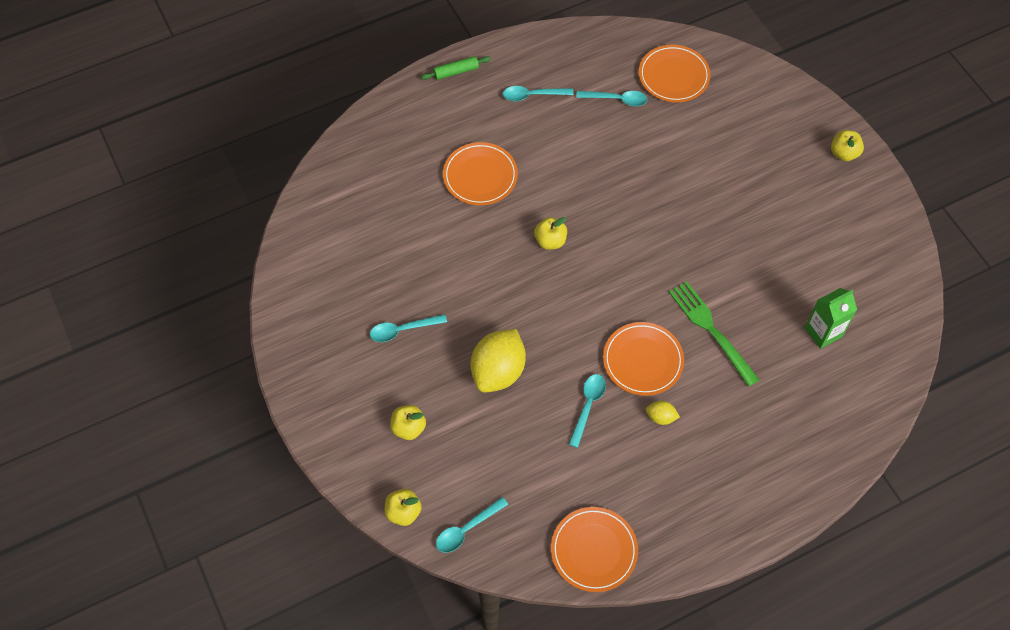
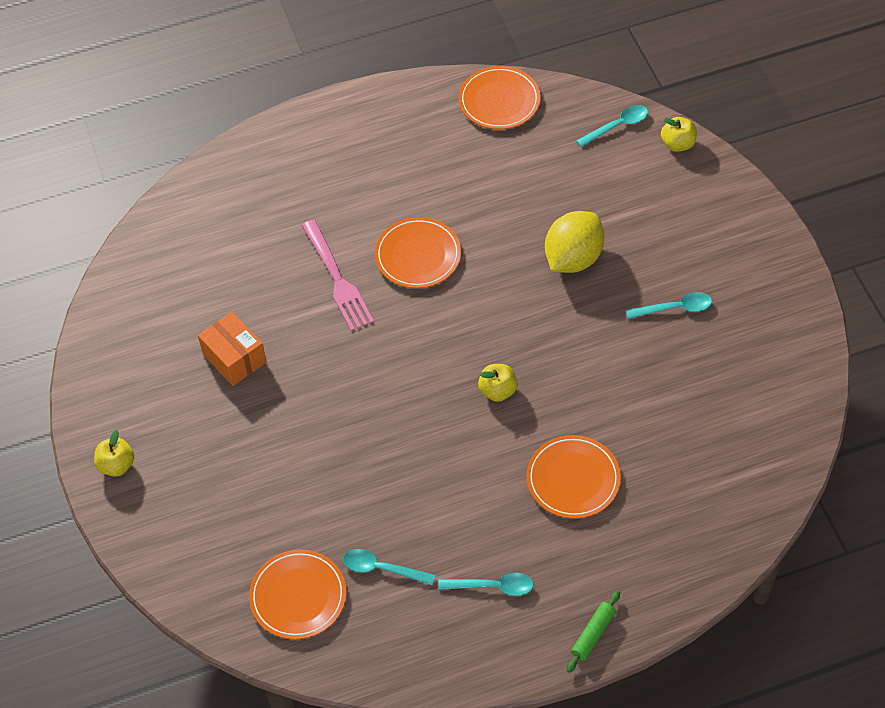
camera: 170 degrees left, 5 degrees down
yellow apple [390,405,426,440] -> none
green rolling pin [421,56,491,80] -> green rolling pin turned 45 degrees counterclockwise [567,591,620,673]
turquoise spoon [569,374,606,448] -> none
yellow lemon [646,401,680,425] -> none
green fork [669,281,760,387] -> pink fork [302,220,374,331]
green carton [805,288,857,349] -> none
none -> orange box [198,312,267,386]

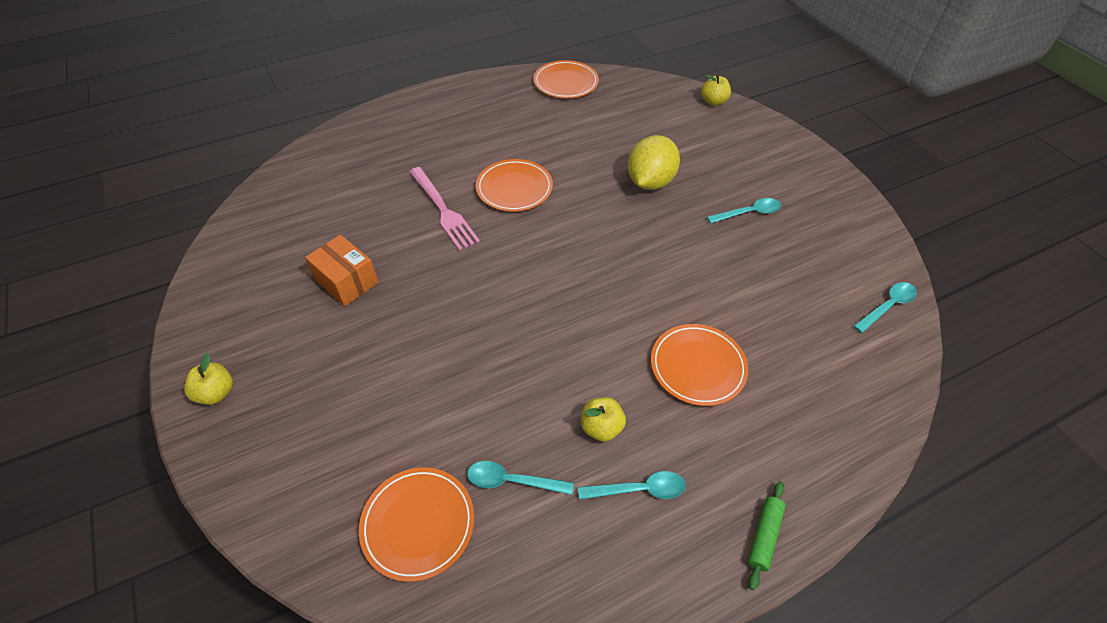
camera: 10 degrees left, 5 degrees down
yellow apple [478,364,518,402] -> yellow apple moved to [581,397,626,442]
turquoise spoon [576,105,648,147] -> turquoise spoon moved to [853,282,917,333]

